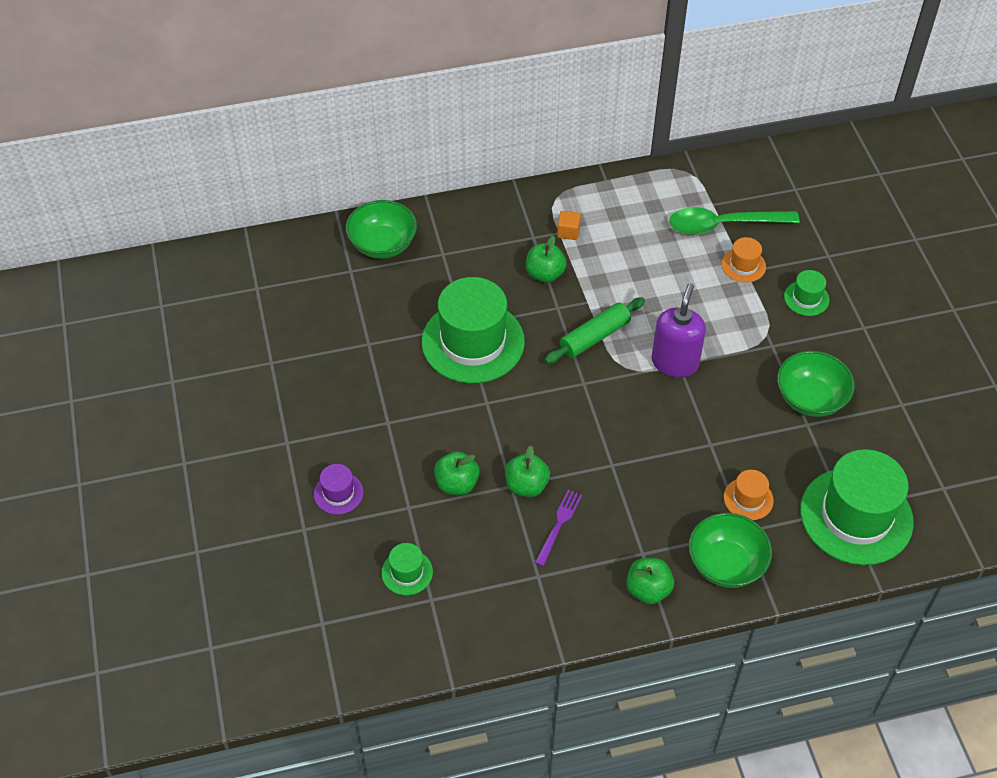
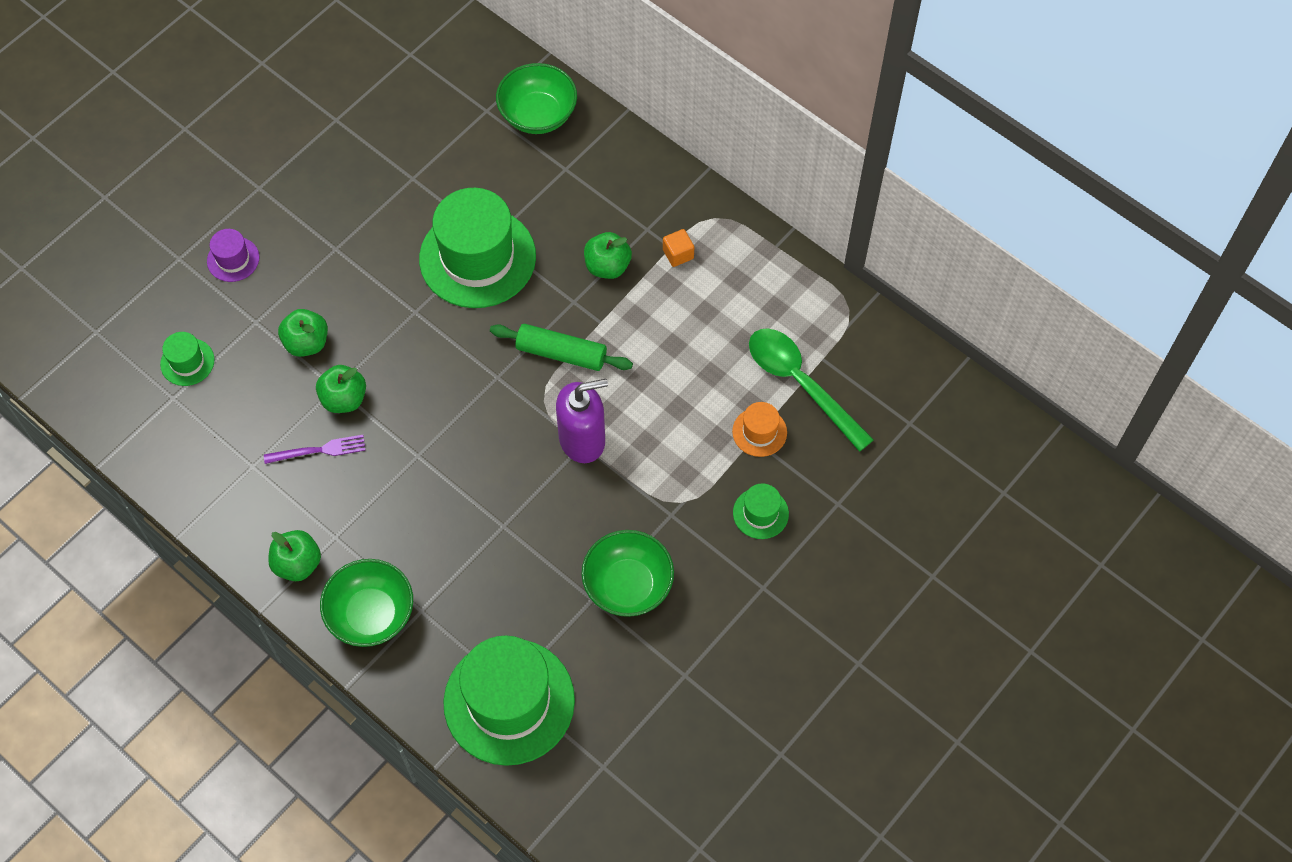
camera: 55 degrees right, 10 degrees up
orange hat [724,470,774,520] -> none

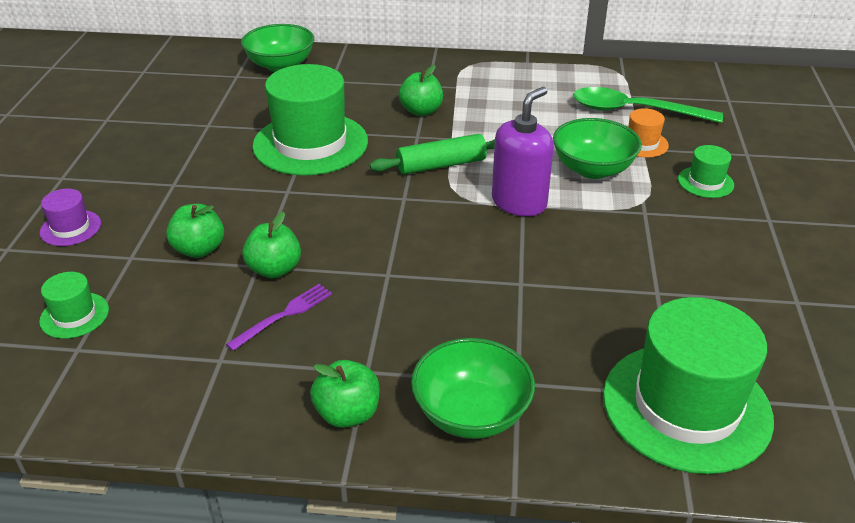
camera: 35 degrees left, 25 degrees down
green bowl [582,530,674,617] -> green bowl moved to [553,118,642,179]
orange cube [663,229,694,267] -> none

